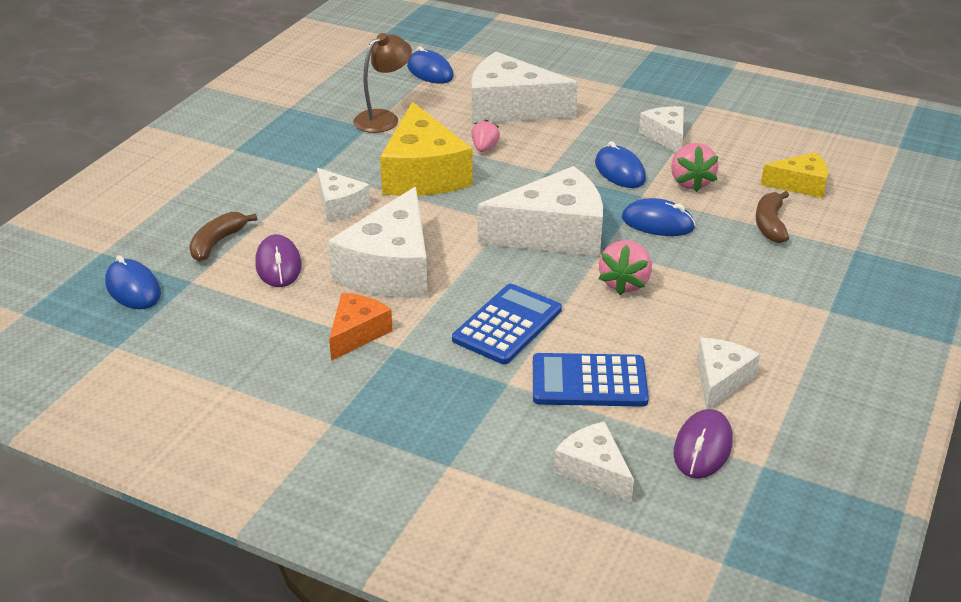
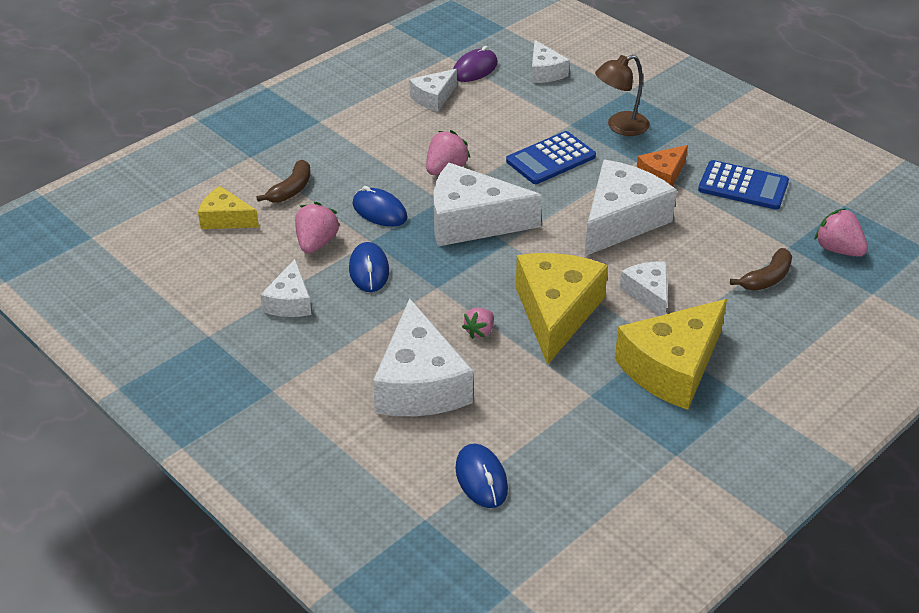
camera: 160 degrees left, 5 degrees up
blue mouse [105,255,161,309] -> pink strawberry [815,208,868,257]
purple mouse [255,234,302,287] -> none
brown lamp [353,33,412,133] -> brown lamp moved to [595,55,650,136]
white cheese [471,52,578,124] -> white cheese turned 45 degrees clockwise [373,298,473,416]
blue calculator [533,353,649,407] -> blue calculator moved to [698,160,789,210]
none -> yellow cheese [615,299,727,410]

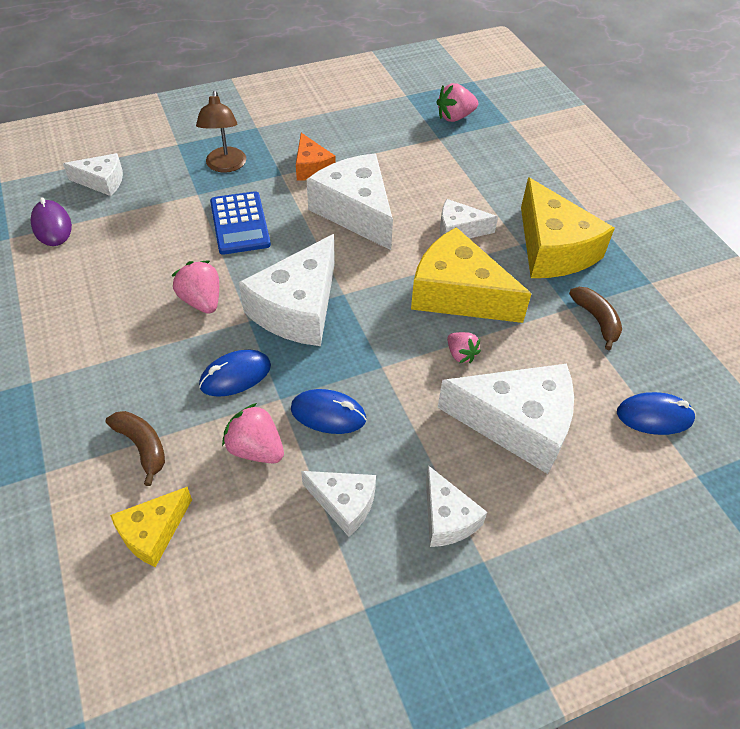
camera: 70 degrees left, 10 degrees up
white cheese [409,69,457,112] -> white cheese moved to [426,465,487,547]
blue calculator [698,160,789,210] -> none
brown banana [730,248,792,291] -> brown banana moved to [569,287,622,350]

